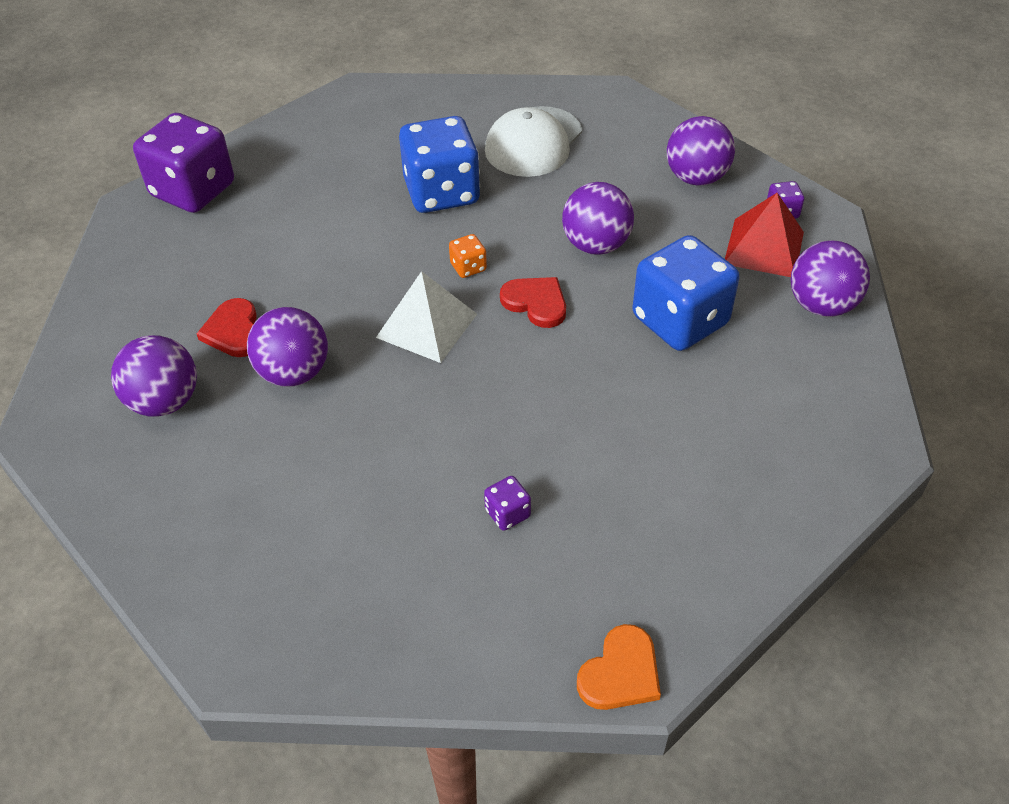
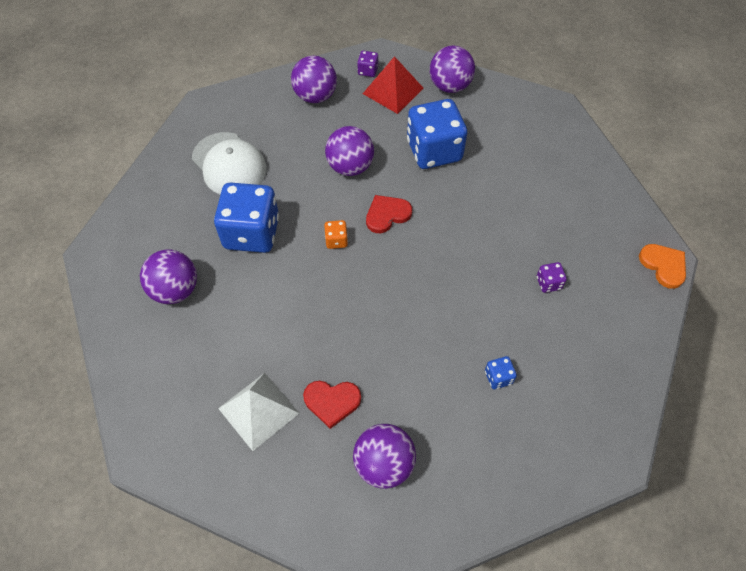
camera: 70 degrees left, 10 degrees up
purple dice [133,113,234,213] -> none
purple ball [247,307,328,387] -> purple ball moved to [140,249,197,304]
white pyramid [376,271,477,363] -> white pyramid moved to [218,373,299,451]
none -> blue dice [485,356,517,389]

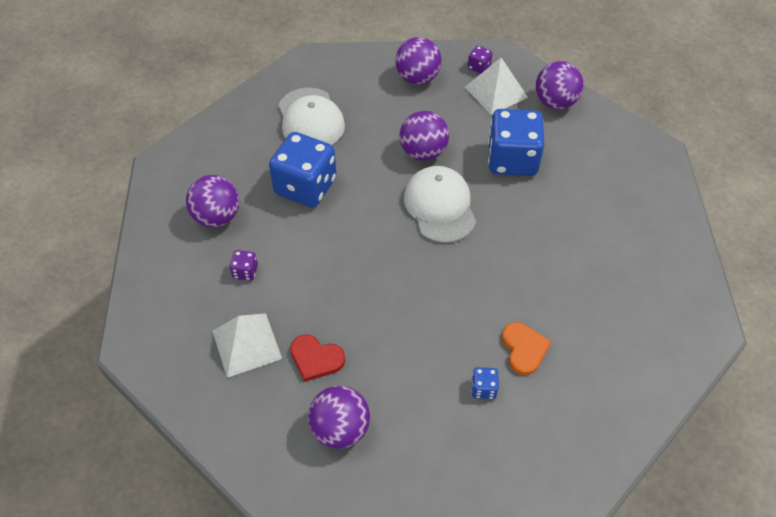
camera: 20 degrees right, 5 degrees down
orange dice [324,220,348,249] -> none
red pyramid [363,56,424,114] -> white pyramid [465,58,528,115]
red heart [366,195,412,233] -> white cap [404,166,476,243]
purple dice [537,262,567,293] -> purple dice moved to [230,250,258,281]
orange heart [639,244,686,289] -> orange heart moved to [502,322,551,375]

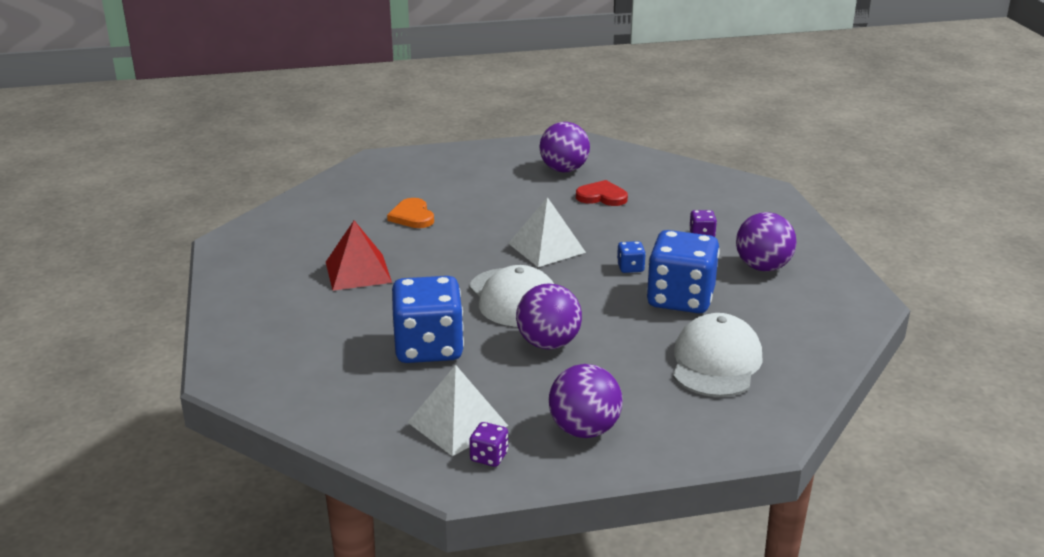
camera: 170 degrees right, 25 degrees down
white pyramid [212,313,282,378] -> white pyramid moved to [508,197,586,267]
white cap [278,88,345,145] -> white cap turned 45 degrees clockwise [673,313,763,397]
blue dice [472,367,499,399] -> blue dice moved to [617,241,646,273]
purple ball [536,61,584,109] -> none
none -> red pyramid [326,221,392,291]

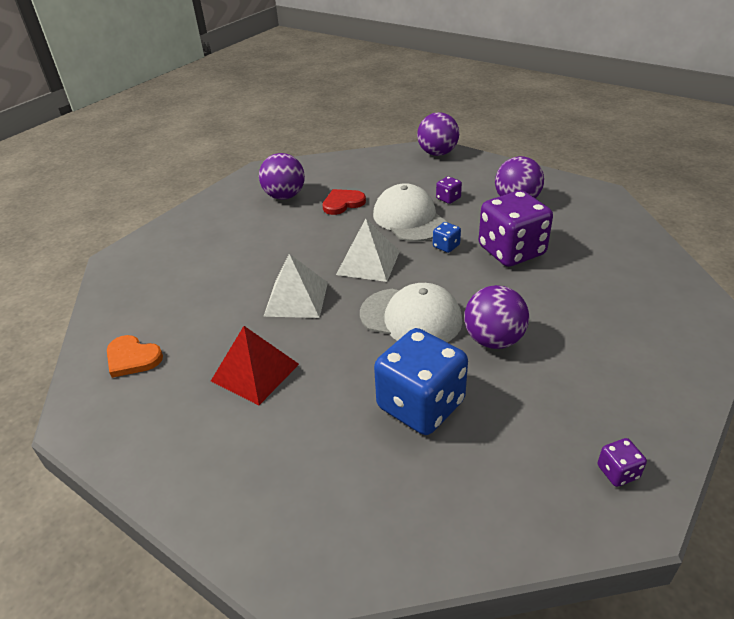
camera: 40 degrees left, 10 degrees up
orange heart [387,198,434,228] -> orange heart moved to [107,335,163,378]
white pyramid [407,365,508,456] -> white pyramid moved to [263,254,328,318]
purple ball [549,364,622,438] -> purple ball moved to [417,112,459,156]
blue dice [647,230,720,313] -> purple dice [479,190,553,267]
white cap [673,313,763,397] -> white cap moved to [373,183,447,242]

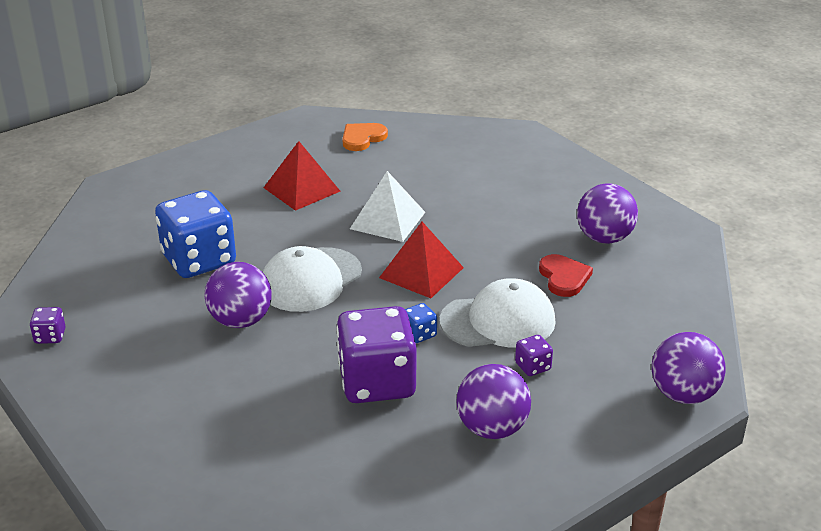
camera: 105 degrees right, 5 degrees down
white pyramid [336,219,400,282] -> red pyramid [379,222,464,298]

